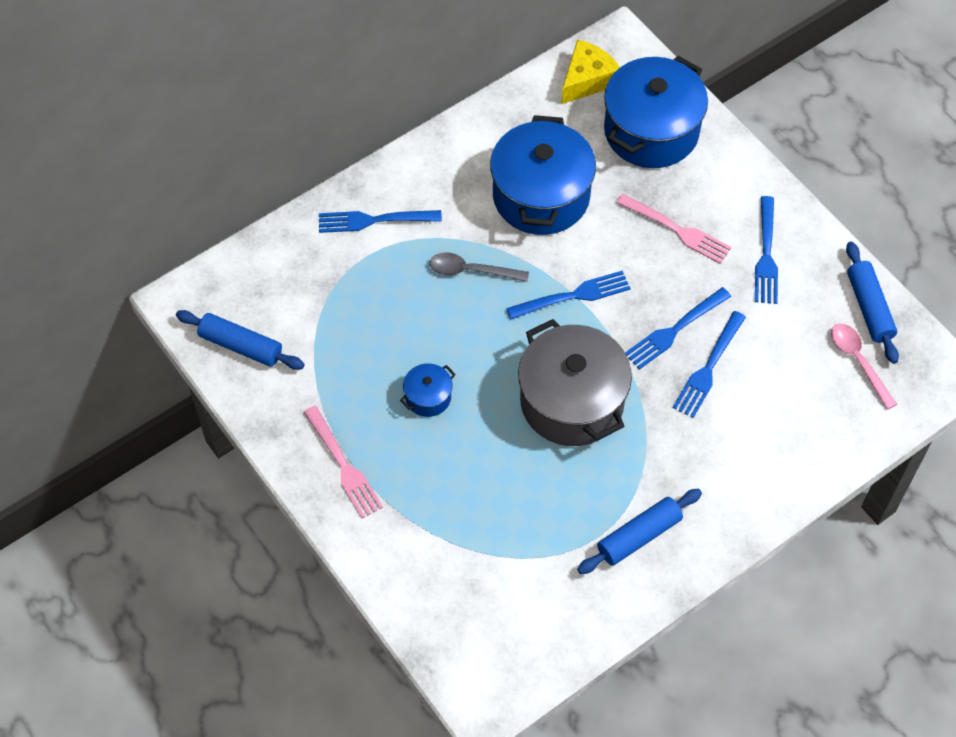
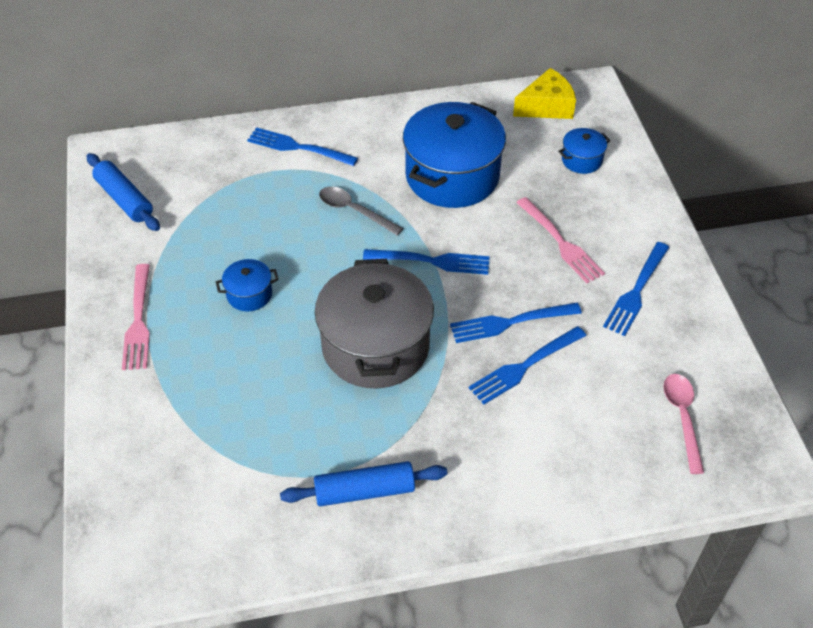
camera: 25 degrees right, 10 degrees down
blue pot [604,56,708,168] -> blue pot [558,128,611,174], size x0.44
blue rolling pin [846,241,899,364] -> none

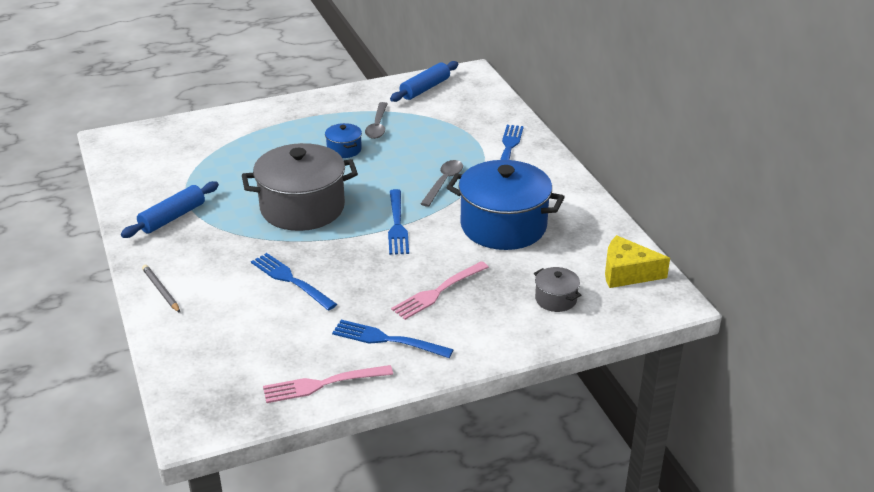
camera: 80 degrees right, 15 degrees down
pink fork [122,264,150,370] -> pink fork moved to [263,365,393,403]
blue rolling pin [280,461,448,506] -> blue rolling pin turned 60 degrees clockwise [121,181,219,238]
blue fork [450,303,582,343] -> none
yellow cheese [513,68,576,119] -> yellow cheese turned 135 degrees clockwise [605,235,670,288]
blue pot [558,128,611,174] -> grey pot [534,267,581,312]
pink spoon [663,374,704,474] -> none
none -> grey pencil [142,265,180,313]
none -> grey spoon [365,102,388,139]

